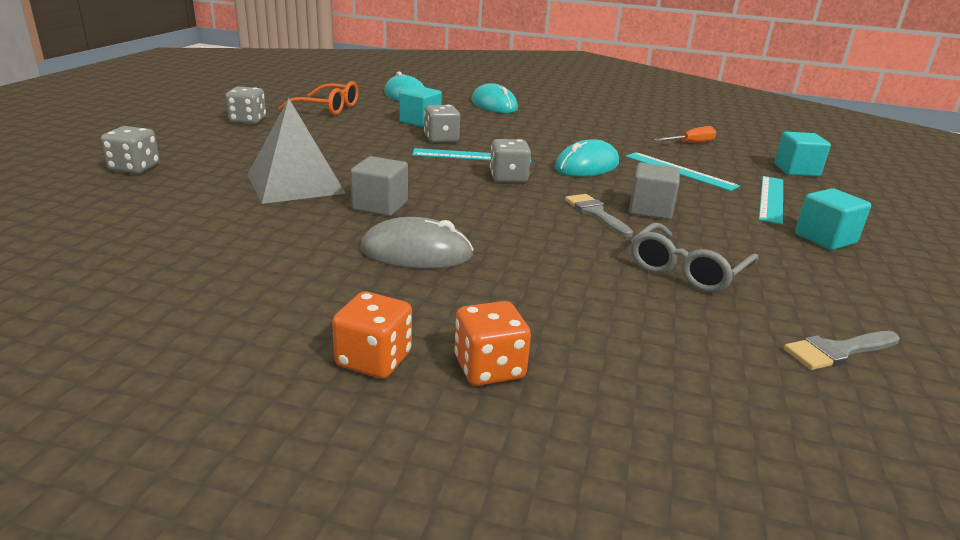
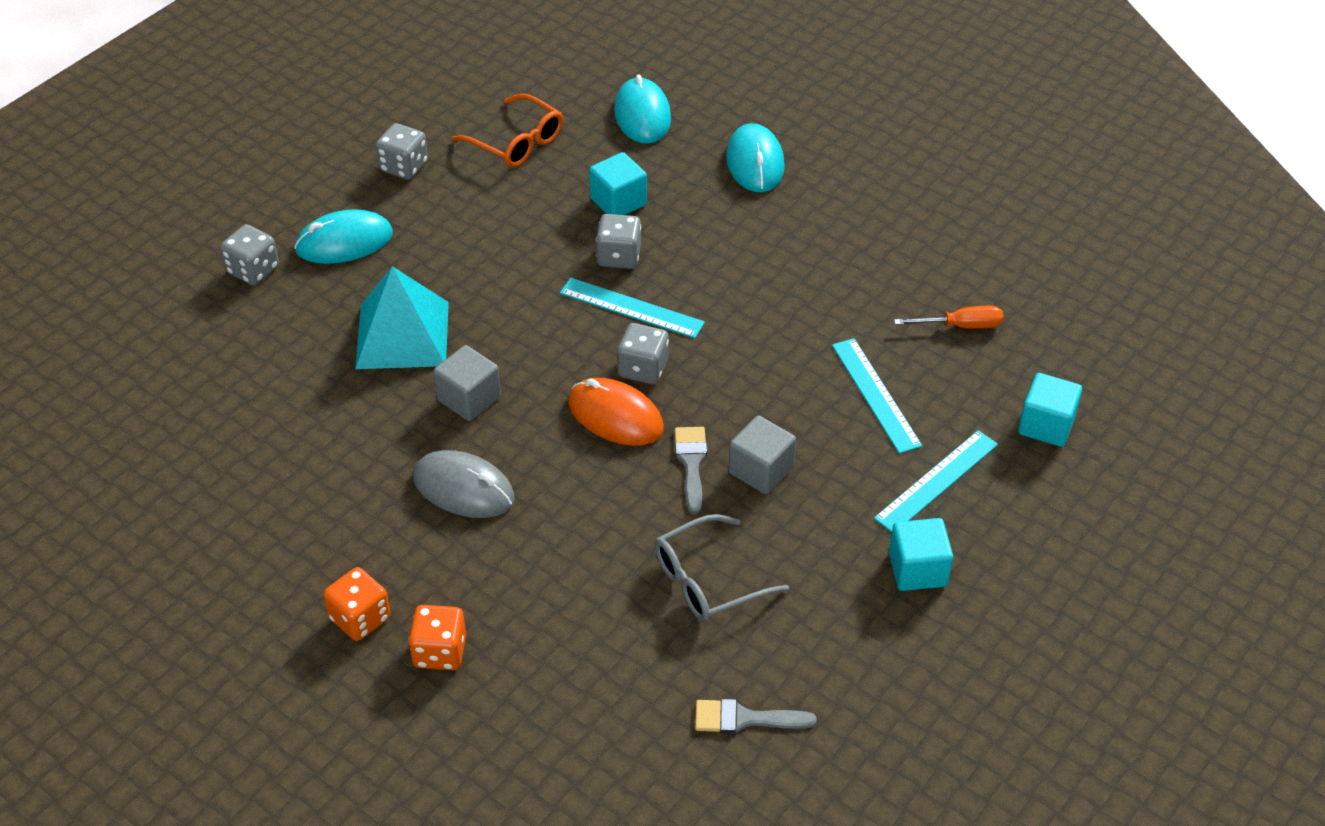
camera: 25 degrees right, 20 degrees up
grey pyramid [247,98,346,204] -> turquoise pyramid [355,266,449,369]
turquoise mouse [555,139,619,177] -> turquoise mouse moved to [294,209,393,264]
none -> orange mouse [569,378,664,446]

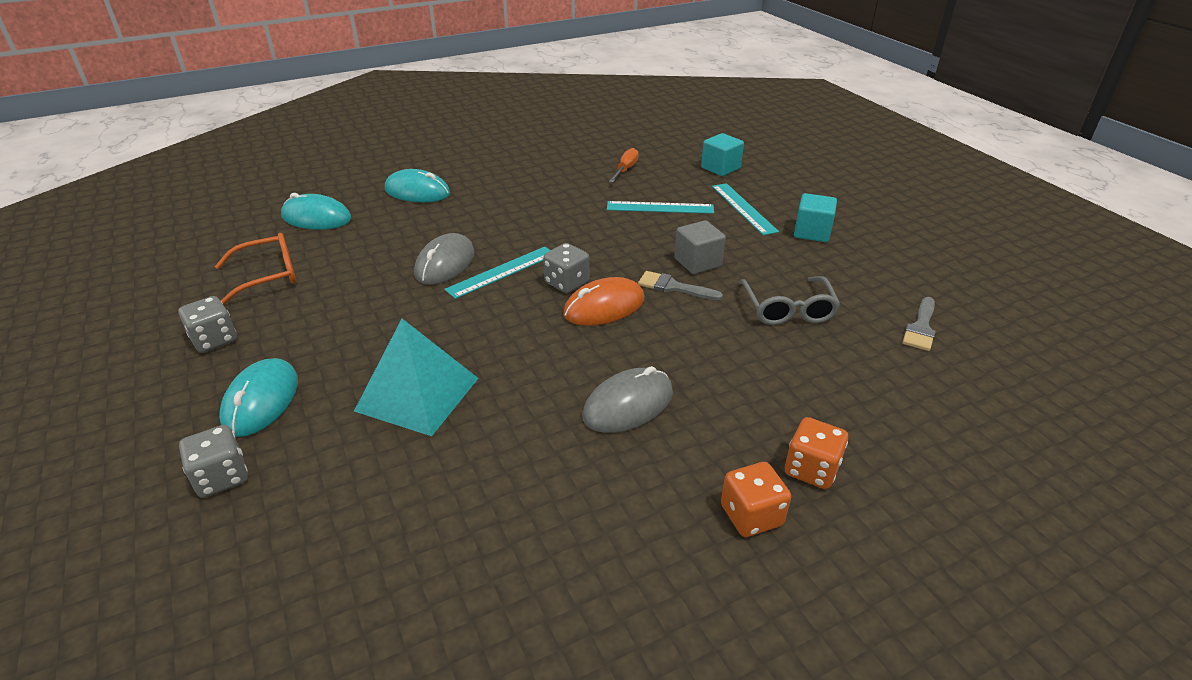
camera: 65 degrees left, 10 degrees down
grey cube [433,345,501,421] -> none
turquoise cube [589,152,647,215] -> none
grey dice [596,214,641,269] -> grey mouse [414,233,474,285]

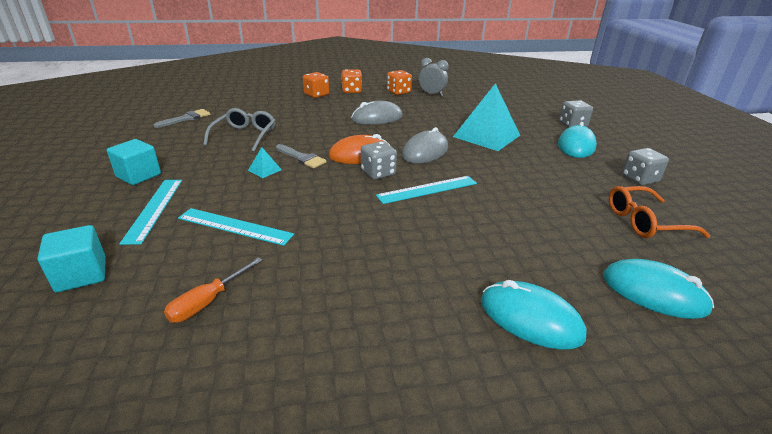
camera: 165 degrees left, 5 degrees down
grey mouse [414,233,474,285] -> grey mouse moved to [402,127,448,164]
grey cube [674,220,726,274] -> turquoise pyramid [248,147,282,178]
none -> orange dice [387,70,412,95]
none -> grey clock [419,58,449,96]

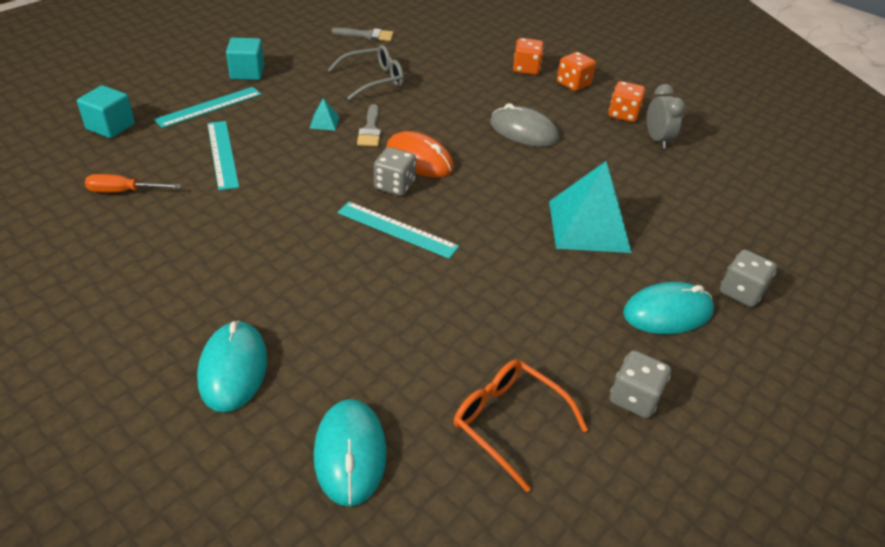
camera: 50 degrees right, 10 degrees up
grey mouse [402,127,448,164] -> none

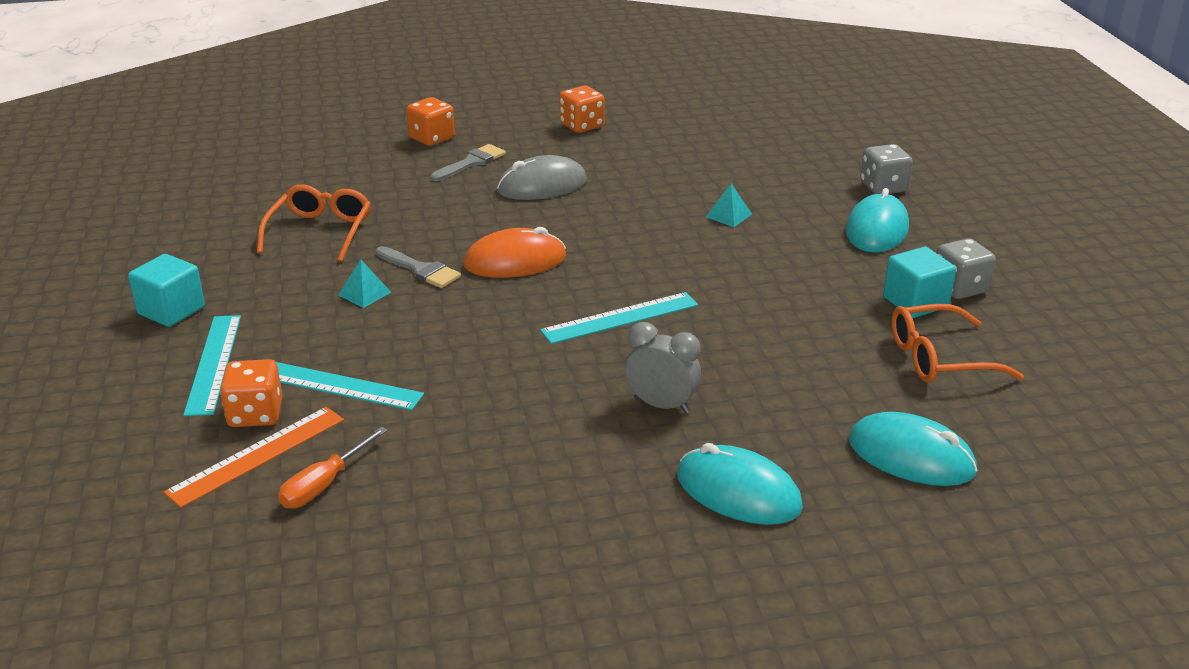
camera: 50 degrees left, 10 degrees down
turquoise cube [77,85,135,138] -> turquoise cube moved to [883,247,956,318]
grey glasses [328,45,404,100] -> orange glasses [257,184,371,262]
grey brush [332,28,394,41] -> grey brush moved to [431,144,506,181]
grey dice [374,147,416,196] -> none
turquoise pyramid [549,161,632,253] -> turquoise pyramid [706,184,752,227], size x0.40
orange dice [557,52,596,91] -> orange dice moved to [220,359,283,427]
grey clock [647,84,685,149] -> grey clock moved to [625,322,701,413]
none -> orange ruler [164,407,344,508]

